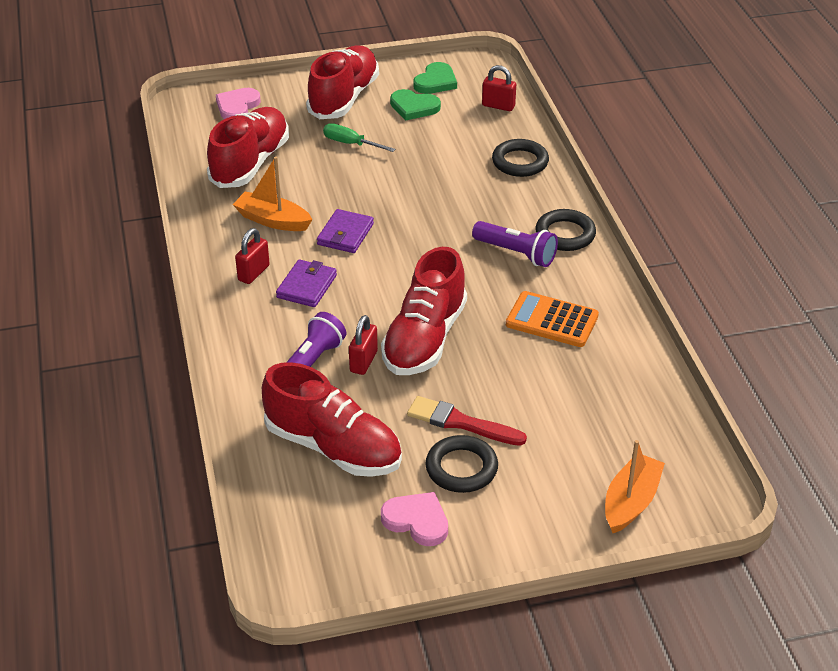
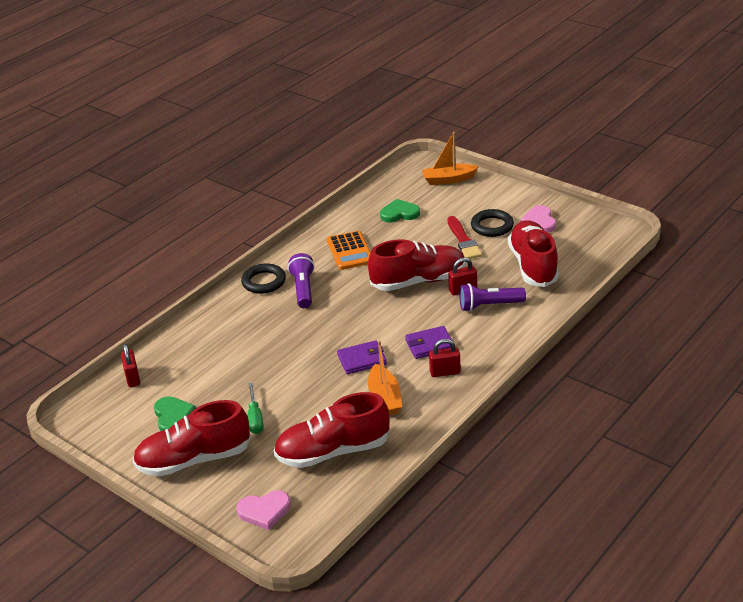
camera: 125 degrees left, 5 degrees down
green heart [413,62,457,94] -> green heart moved to [380,199,420,222]
black ring [492,139,549,177] -> none

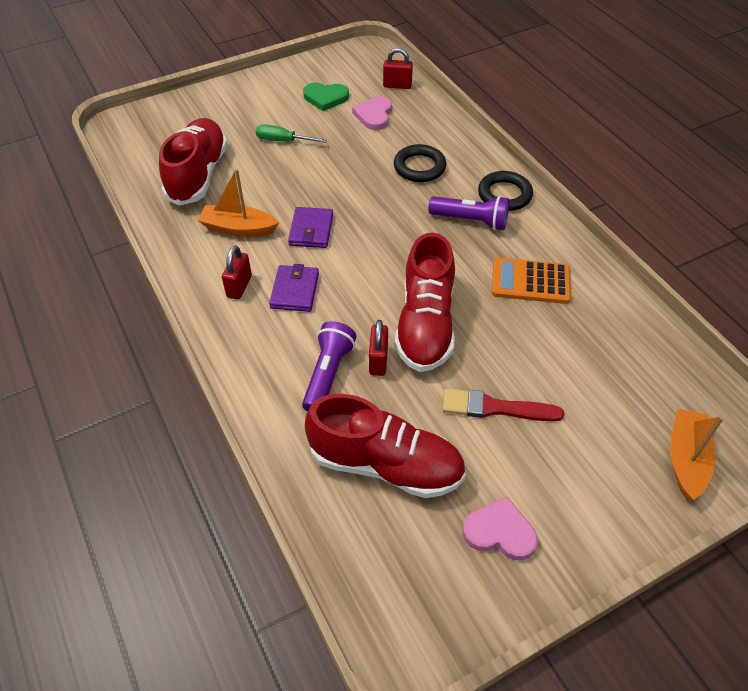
camera: 110 degrees right, 15 degrees up
red shoe [133,400,251,477] -> none
pink heart [237,490,291,530] -> pink heart moved to [352,96,392,130]
green heart [380,199,420,222] -> none
black ring [471,209,514,237] -> black ring moved to [394,144,446,182]

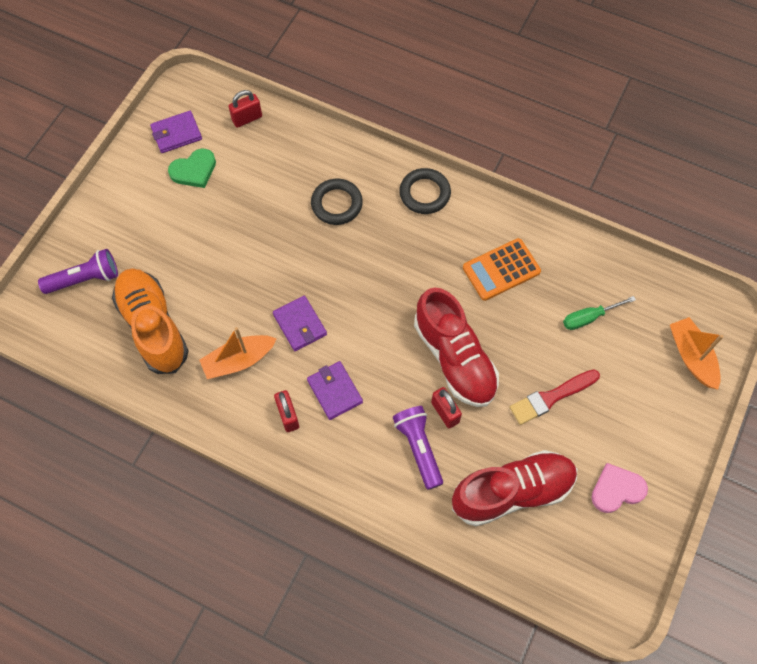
camera: 35 degrees left, 15 degrees up
red shoe [159,118,228,206] -> orange shoe [112,268,188,374]
green screwdriver [256,124,327,143] -> green screwdriver moved to [563,296,636,330]
pink heart [352,96,392,130] -> none
purple flashlight [428,196,509,230] -> purple flashlight moved to [38,249,118,294]
none -> purple wallet [150,111,202,153]

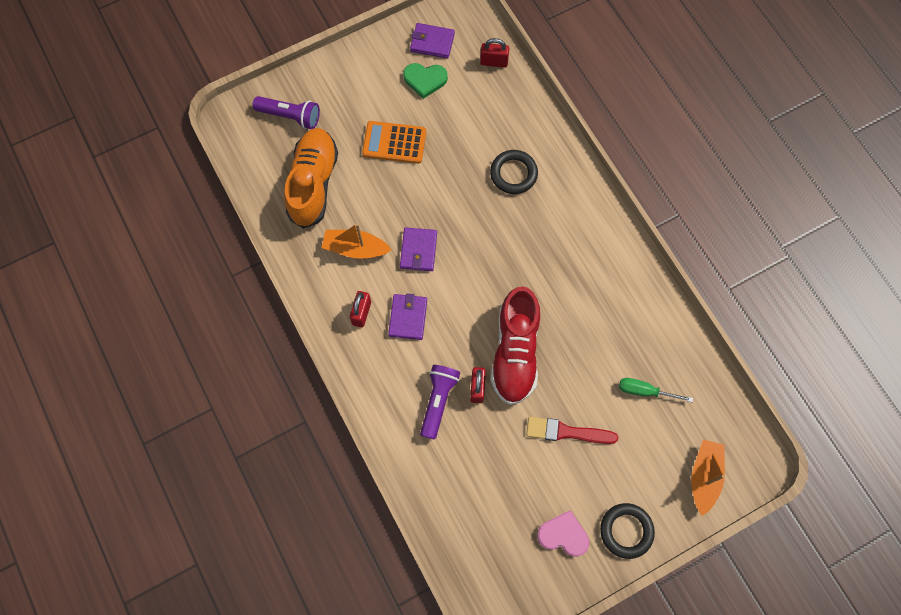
camera: 35 degrees right, 5 degrees up
black ring [399,168,451,214] -> black ring moved to [600,503,655,559]
red shoe [452,450,577,526] -> none
orange calculator [463,238,541,301] -> orange calculator moved to [362,121,426,164]

